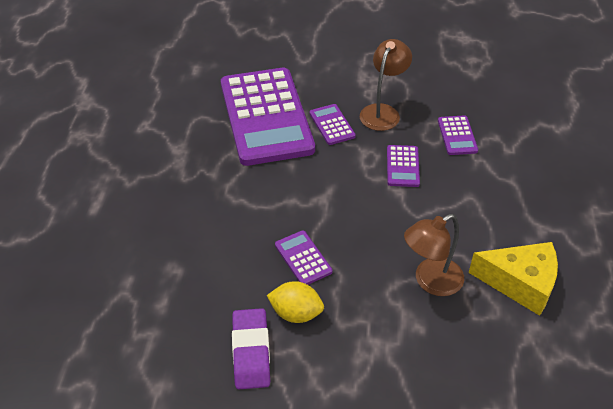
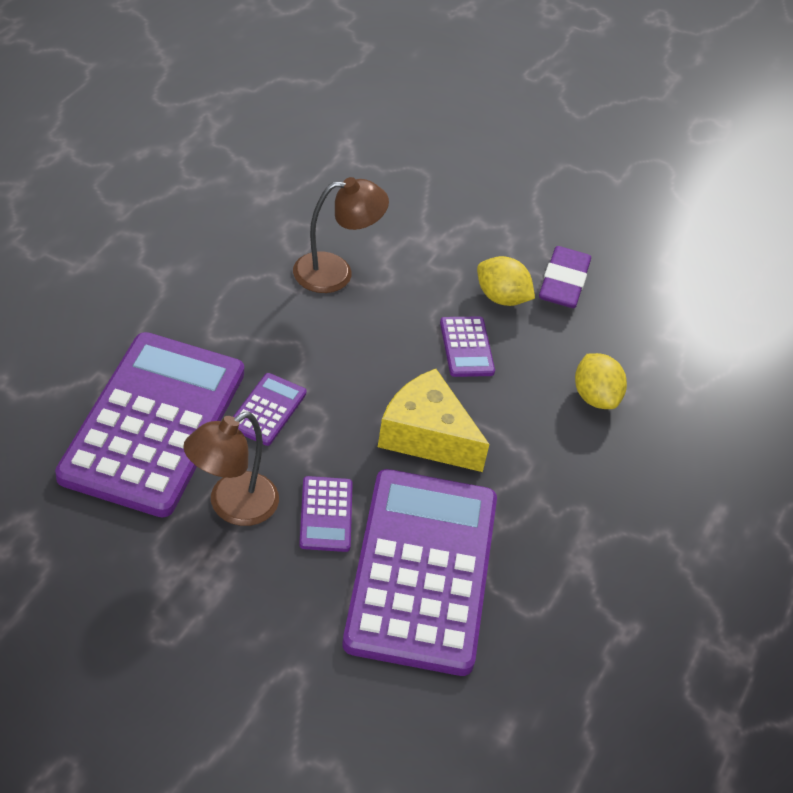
camera: 165 degrees left, 0 degrees up
purple calculator [438,115,478,155] -> purple calculator [55,332,244,518], size x2.48
yellow cheese [469,242,558,316] -> yellow cheese moved to [378,369,489,472]
none -> yellow lemon [575,353,627,409]

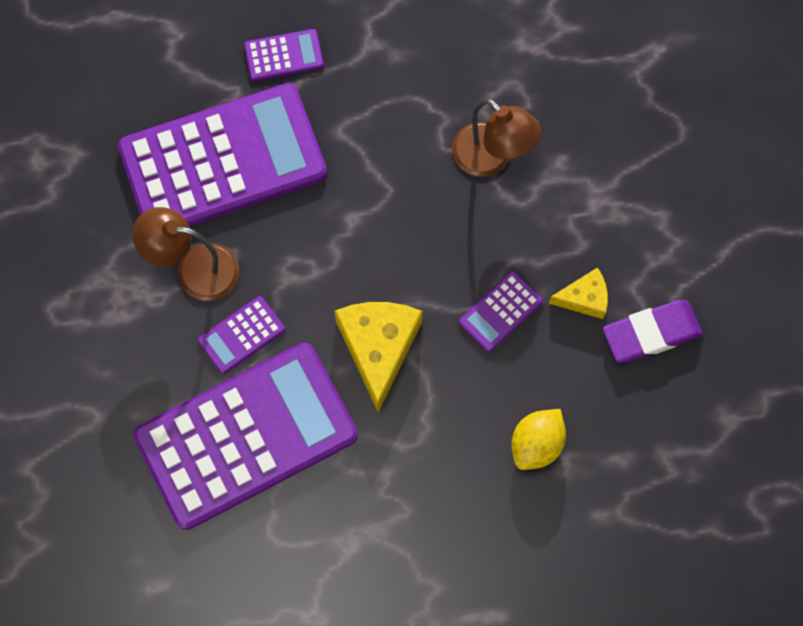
camera: 60 degrees right, 25 degrees up
purple calculator [233,373,307,446] -> purple calculator moved to [244,29,324,81]
yellow lemon [477,256,535,306] -> yellow cheese [549,267,608,319]

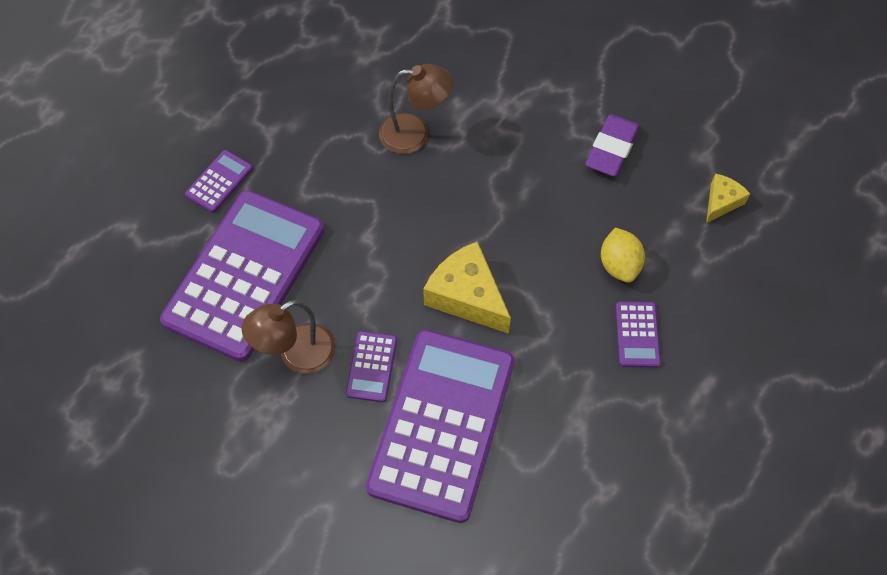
camera: 45 degrees left, 10 degrees down
purple calculator [459,271,543,352] -> purple calculator moved to [615,301,661,368]
yellow cheese [549,267,608,319] -> yellow cheese moved to [706,173,750,223]

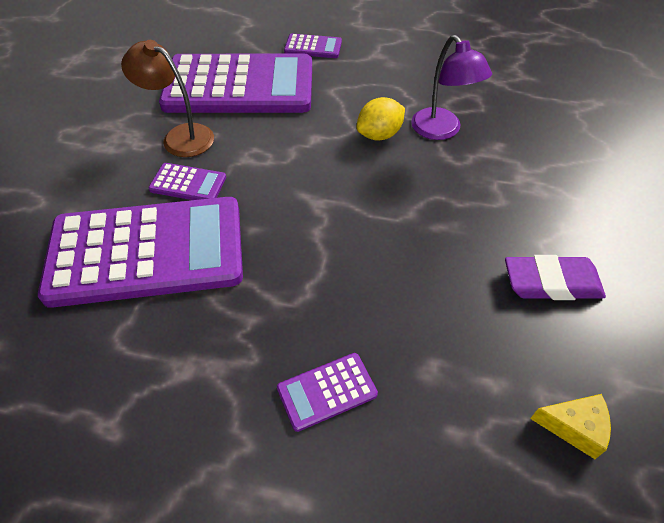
camera: 65 degrees right, 10 degrees down
purple calculator [346,331,397,402] -> purple calculator turned 150 degrees counterclockwise [148,163,226,200]
brown lamp [379,64,453,154] -> purple lamp [411,35,492,140]
yellow cheese [423,241,511,334] -> none
yellow lemon [601,227,645,283] -> yellow lemon moved to [356,97,405,141]

